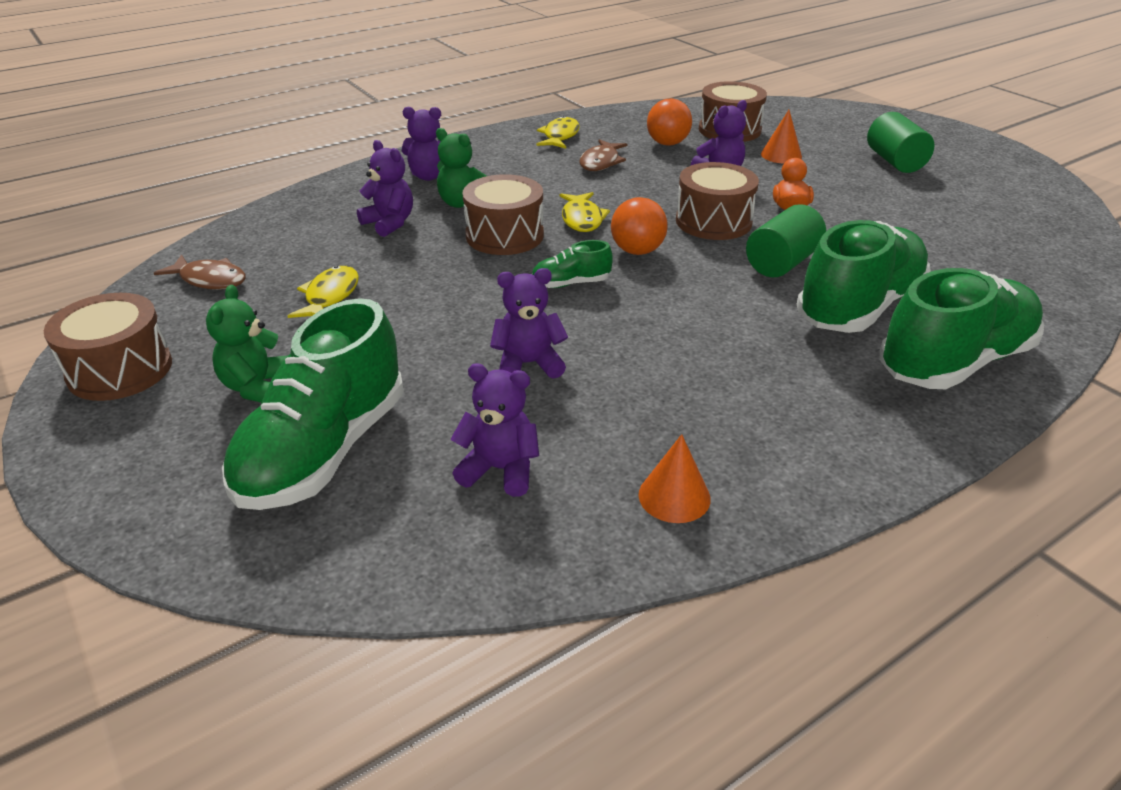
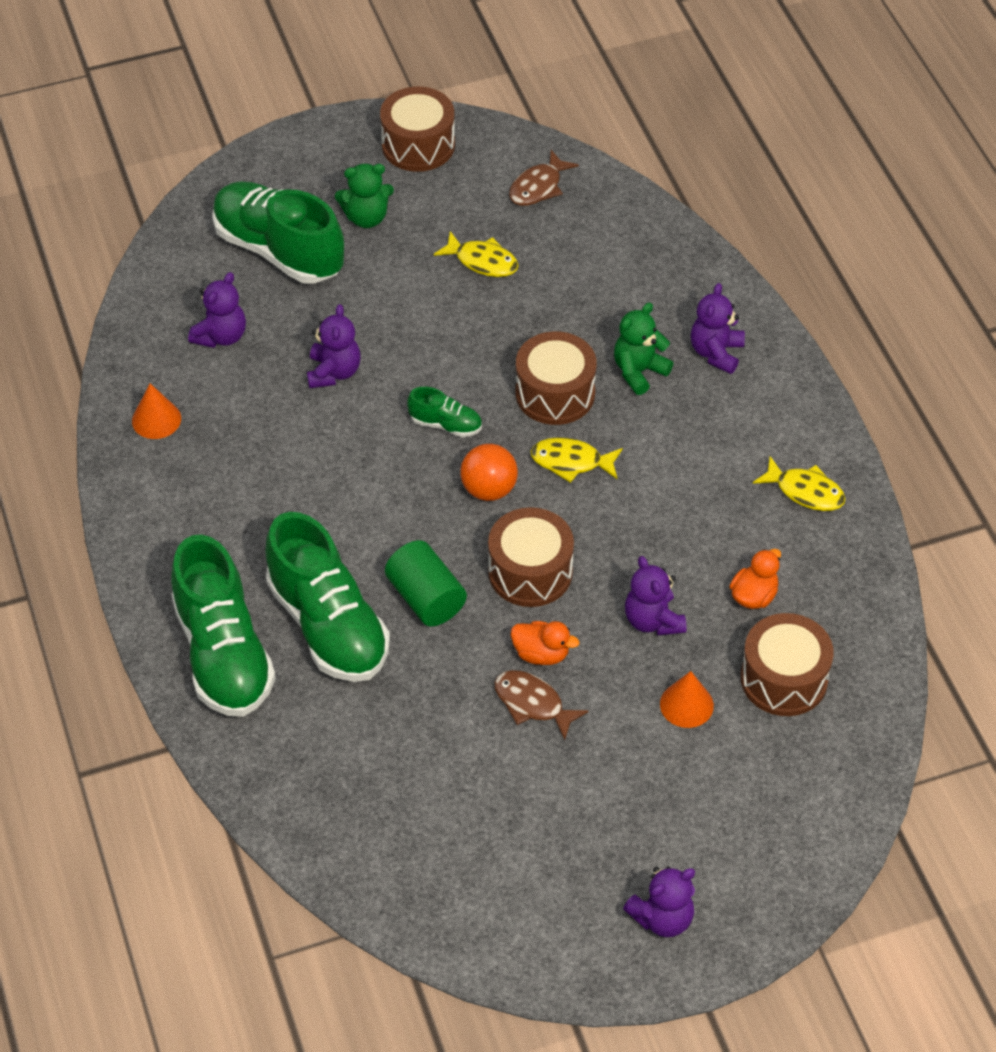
camera: 105 degrees right, 15 degrees up
green teddy bear [206,285,289,403] -> green teddy bear turned 150 degrees clockwise [335,164,394,228]
purple teddy bear [357,140,413,237] -> purple teddy bear moved to [623,866,695,937]
green shoe [532,240,613,288] -> green shoe turned 105 degrees clockwise [407,387,482,437]
brown fish [579,139,628,171] -> brown fish moved to [494,670,589,740]
orange ball [647,98,692,146] -> orange duck [729,549,781,609]
green cylinder [867,112,935,173] -> none

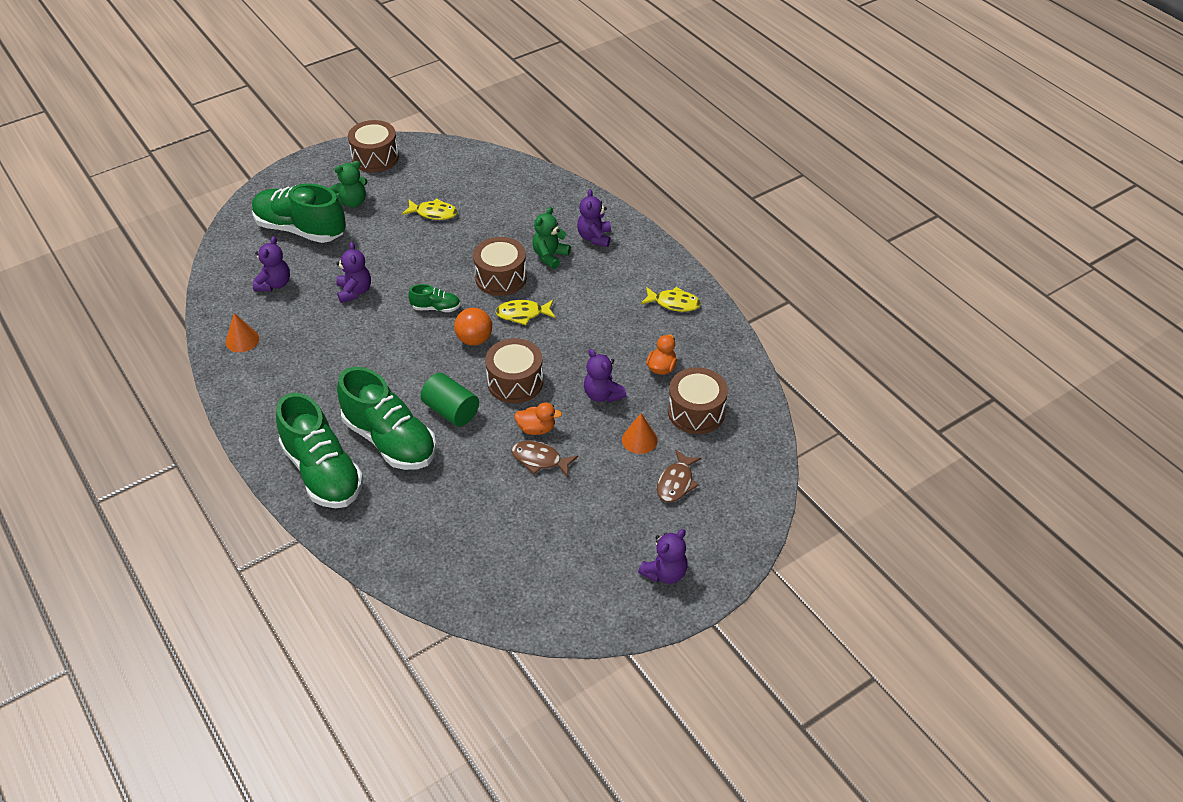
camera: 15 degrees left, 5 degrees down
brown fish [509,150,579,206] -> brown fish moved to [657,449,702,503]

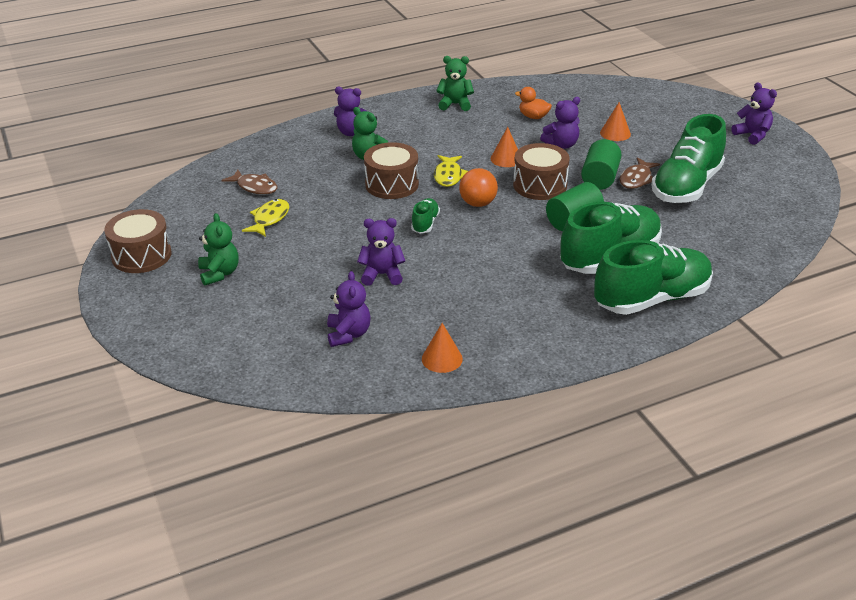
camera: 80 degrees left, 10 degrees down
green shoe [252,183,346,243] -> green shoe moved to [651,114,726,203]
purple teddy bear [253,236,290,291] -> purple teddy bear turned 60 degrees clockwise [327,271,371,347]
orange duck [514,402,562,435] -> green cylinder [581,139,622,190]
yellow fish [641,287,701,312] -> green teddy bear [436,56,474,111]
brown fish [657,449,702,503] -> brown fish moved to [221,170,277,194]
brown drum [668,367,728,434] -> none
none -> orange cone [491,127,518,167]

